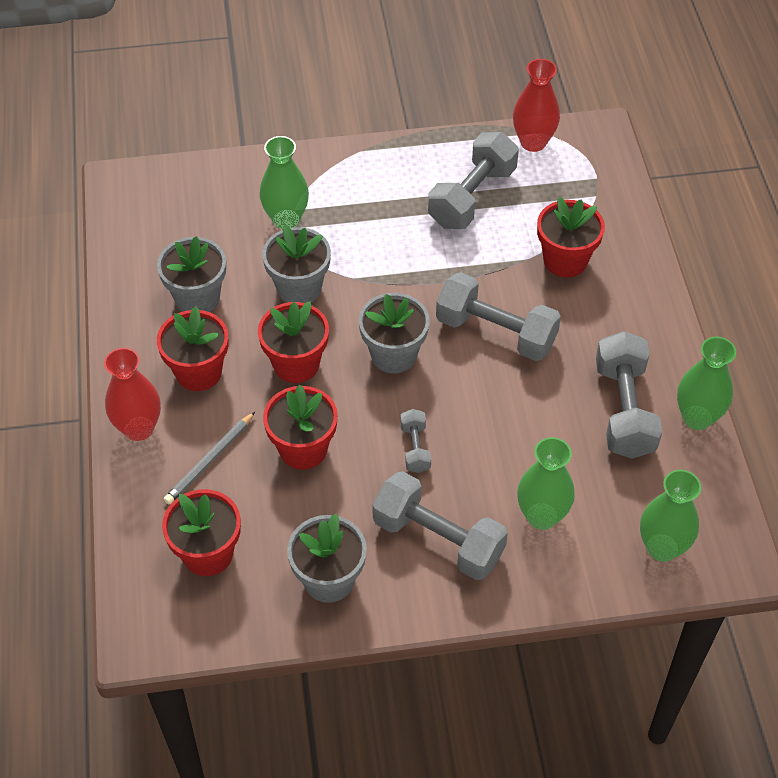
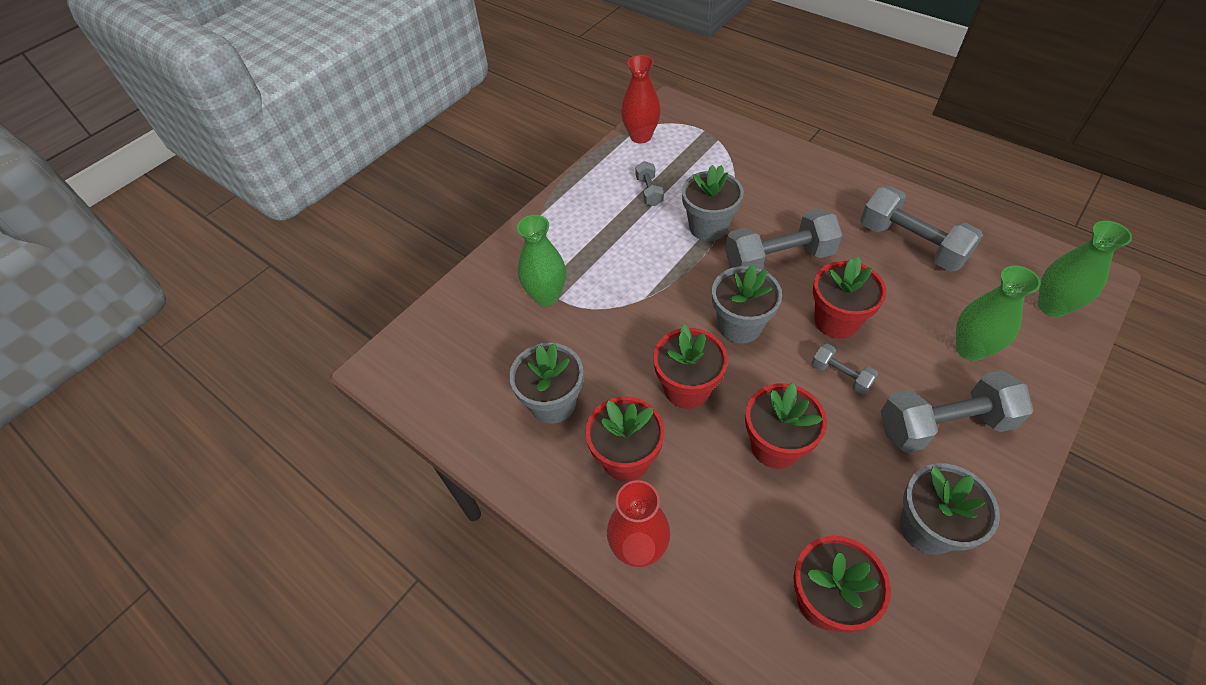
camera: 40 degrees left, 0 degrees up
grey pencil [164,412,255,504] -> none
grey flower pot [262,224,331,303] -> grey flower pot moved to [682,165,744,241]
grey dumbbell [428,132,519,229] -> grey dumbbell [635,161,664,206], size x0.50
red flower pot [537,197,605,278] -> red flower pot moved to [813,257,886,339]
green vase [677,337,736,430] -> none

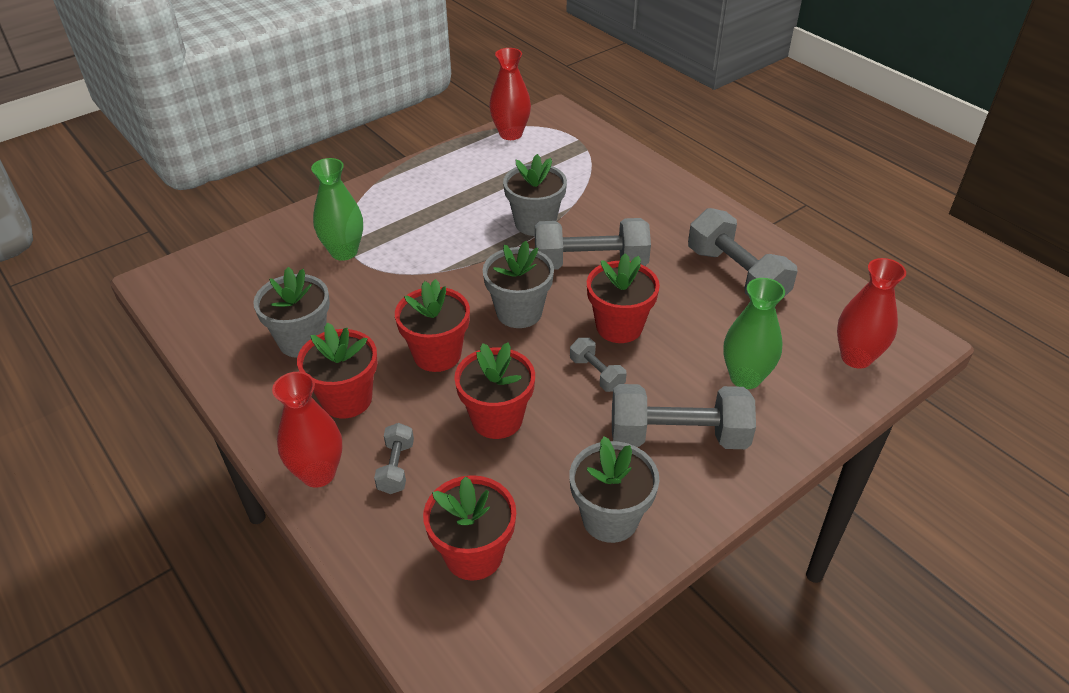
camera: 10 degrees right, 10 degrees down
grey dumbbell [635,161,664,206] -> grey dumbbell moved to [374,423,414,494]
green vase [1038,221,1132,317] -> red vase [837,258,906,369]

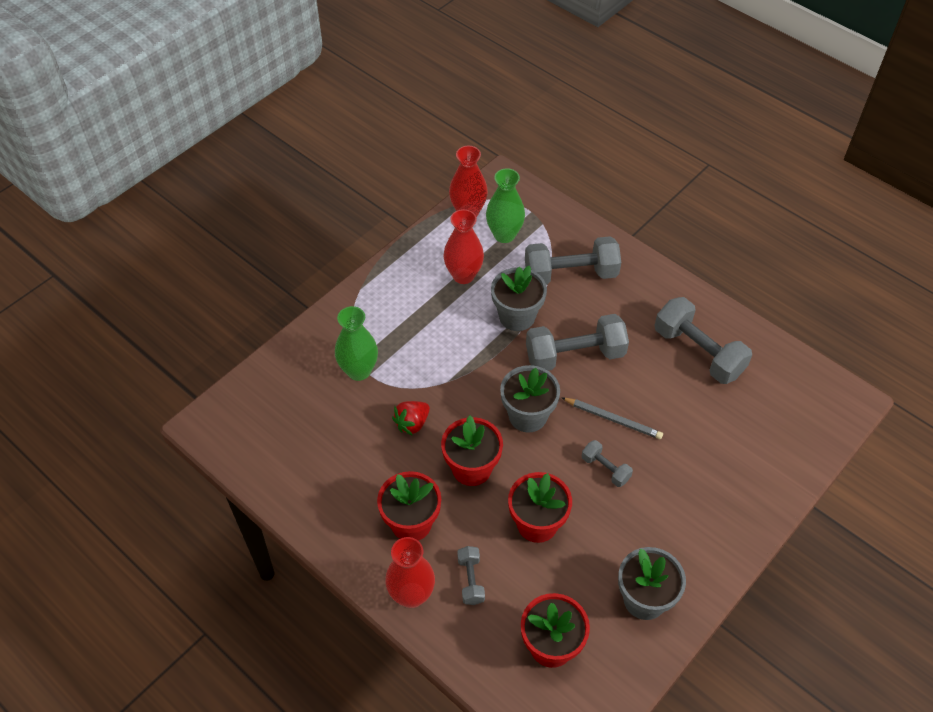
camera: 10 degrees left, 10 degrees up
grey flower pot [253,267,330,358] -> none
red flower pot [587,253,660,343] -> grey pencil [561,397,663,439]
grey dumbbell [612,384,756,449] -> grey dumbbell moved to [525,236,621,285]
green vase [723,278,785,389] -> green vase moved to [486,168,525,243]
red vase [837,258,906,369] -> red vase moved to [443,209,484,284]
none -> red strawberry [392,401,430,436]

